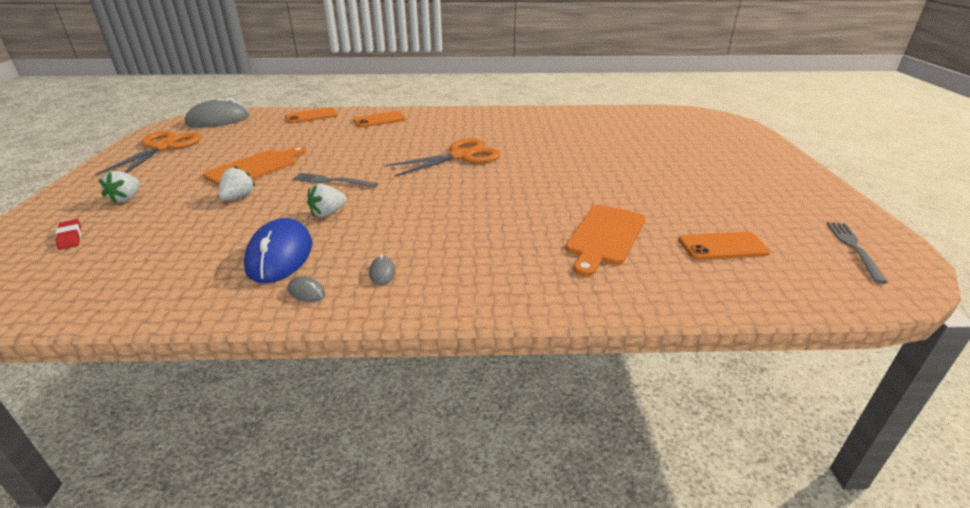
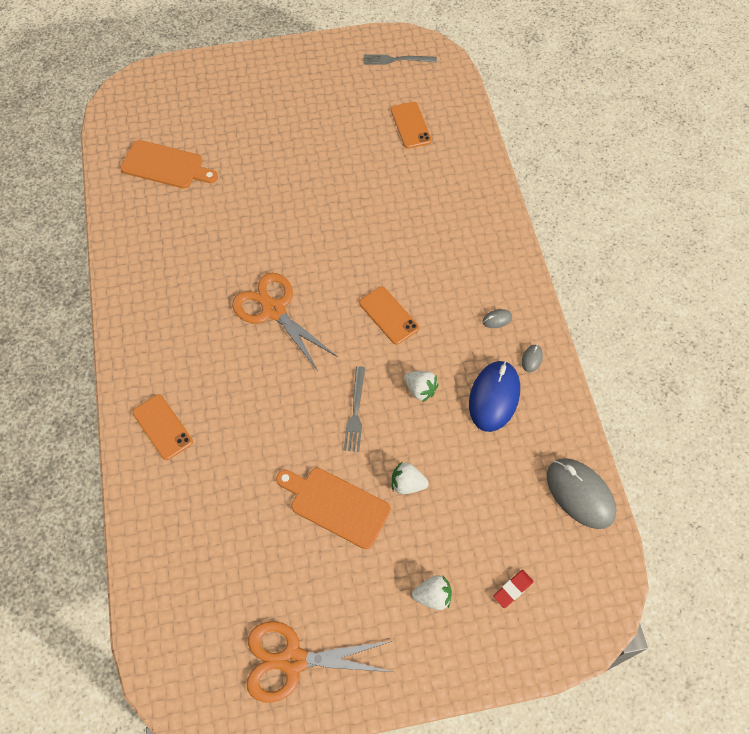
camera: 100 degrees left, 30 degrees up
grey mouse [185,97,249,128] -> grey mouse moved to [547,458,616,529]
blue mouse [244,218,312,283] -> blue mouse turned 60 degrees counterclockwise [469,361,520,432]
orange phone [285,107,338,123] -> orange phone moved to [359,287,419,345]
orange cutting board [565,205,645,277] -> orange cutting board moved to [120,140,218,189]

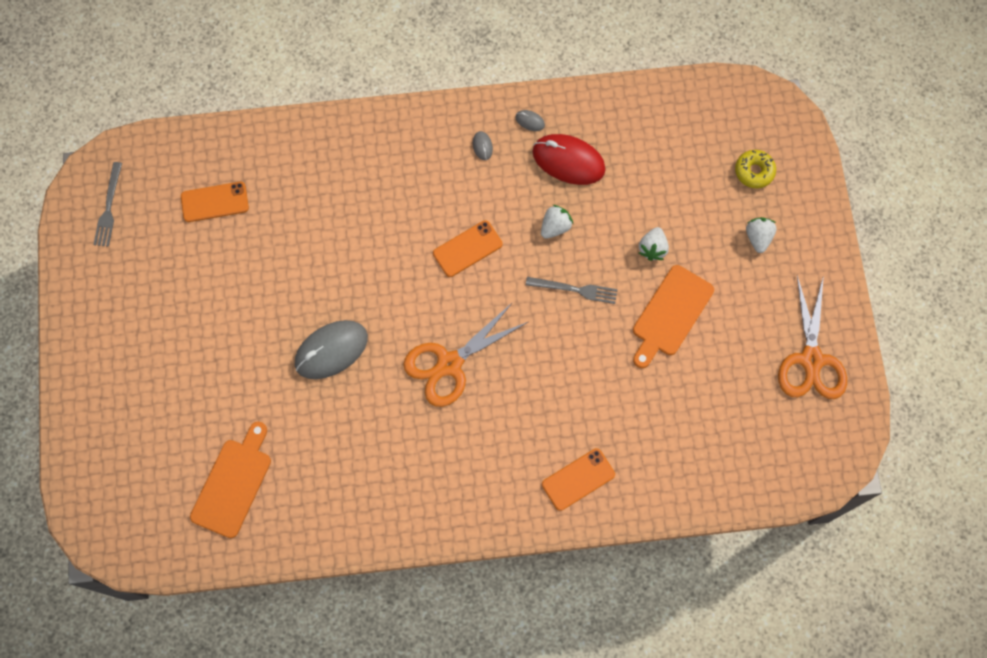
camera: 85 degrees left, 10 degrees up
blue mouse [469,361,520,432] -> red mouse [532,134,606,185]
red eraser [493,570,534,608] -> yellow donut [735,150,776,188]
grey mouse [547,458,616,529] -> grey mouse moved to [295,320,368,379]

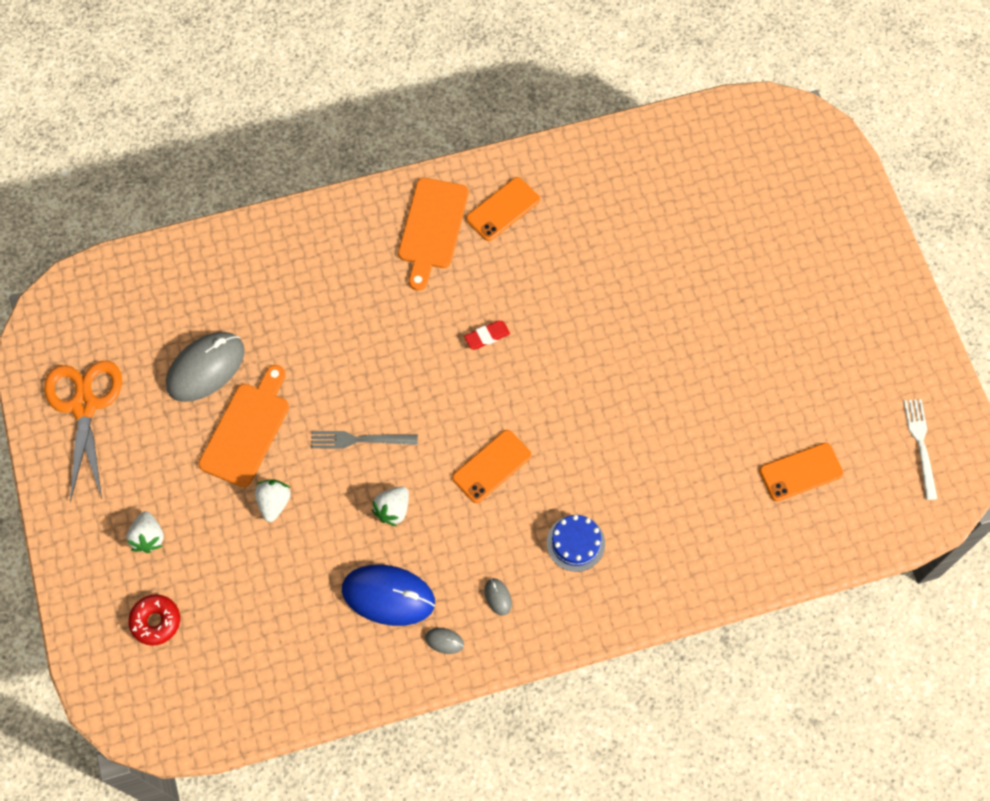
camera: 170 degrees right, 5 degrees down
grey fork [93,162,122,247] -> white fork [904,399,937,500]
orange cutting board [190,422,271,538] -> orange cutting board moved to [398,178,468,291]
grey mouse [295,320,368,379] -> grey mouse moved to [166,332,244,402]
orange scissors [403,302,528,407] -> red eraser [464,321,510,350]
red mouse [532,134,606,185] -> blue mouse [342,565,435,626]
orange phone [542,448,615,511] -> orange phone moved to [466,177,540,241]
yellow donut [735,150,776,188] -> red donut [128,594,180,646]
none -> blue cake [547,515,605,572]

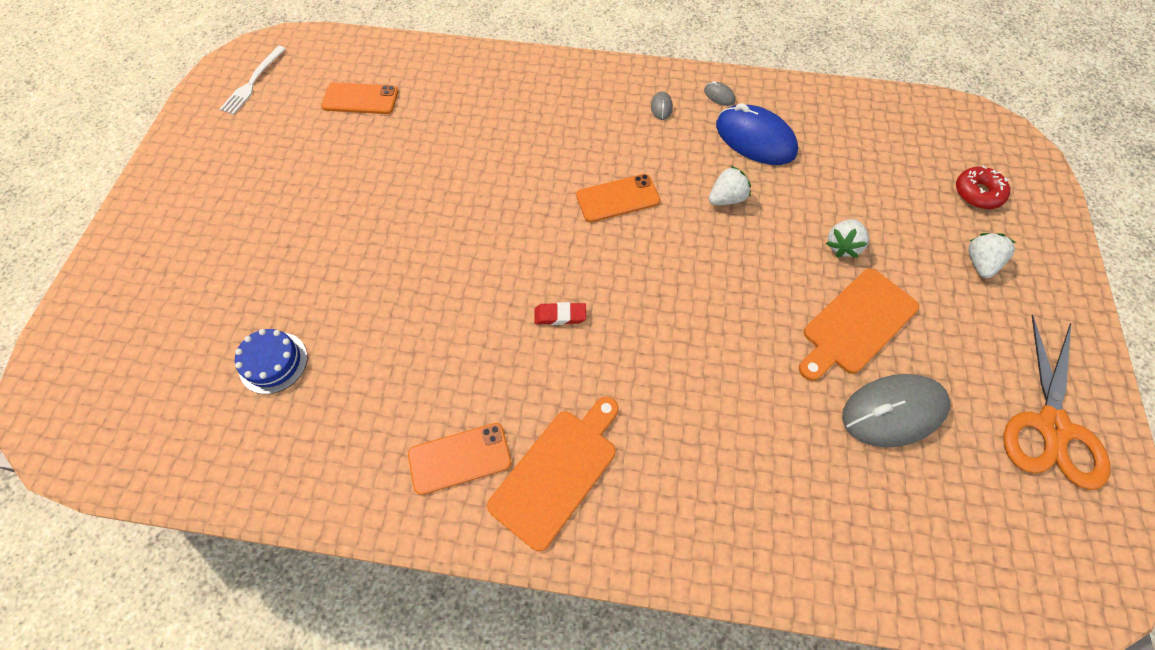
camera: 155 degrees left, 5 degrees down
grey fork [311,431,418,449] -> none
blue cake [547,515,605,572] -> blue cake moved to [235,329,307,394]

